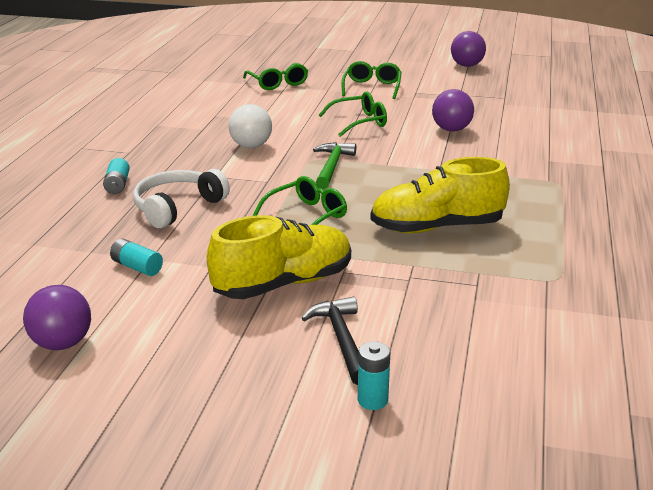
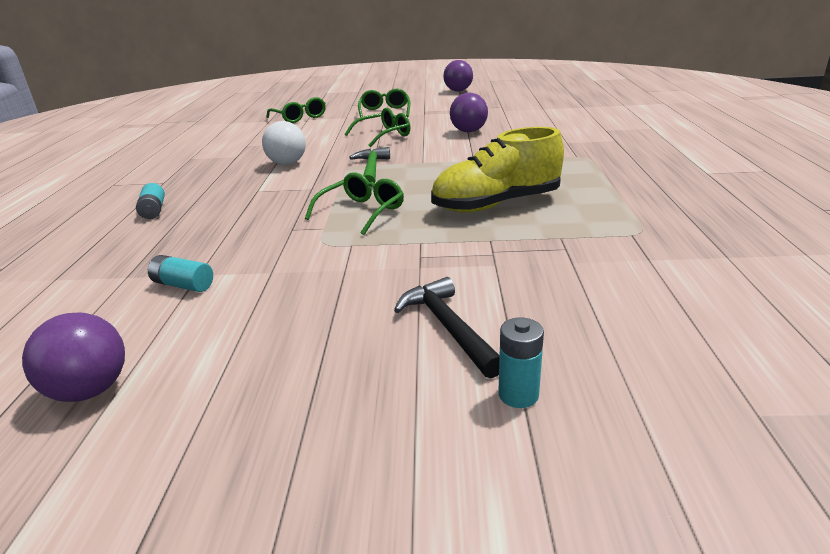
camera: 10 degrees left, 0 degrees up
white headphones [133,169,230,228] -> none
yellow shoe [207,215,351,299] -> none

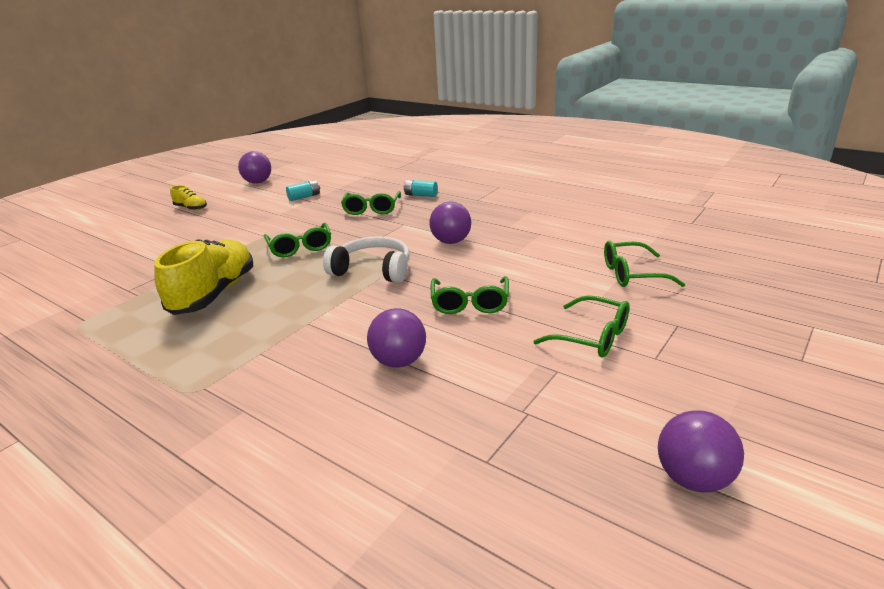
camera: 125 degrees right, 0 degrees up
white ball [262,121,306,165] -> purple ball [429,202,471,244]
green hammer [349,147,390,188] -> white headphones [323,237,410,283]
black hammer [394,277,500,378] -> none
turquoise battery [498,318,544,408] -> none
none -> yellow shoe [170,185,207,211]
none -> green glasses [341,191,401,215]

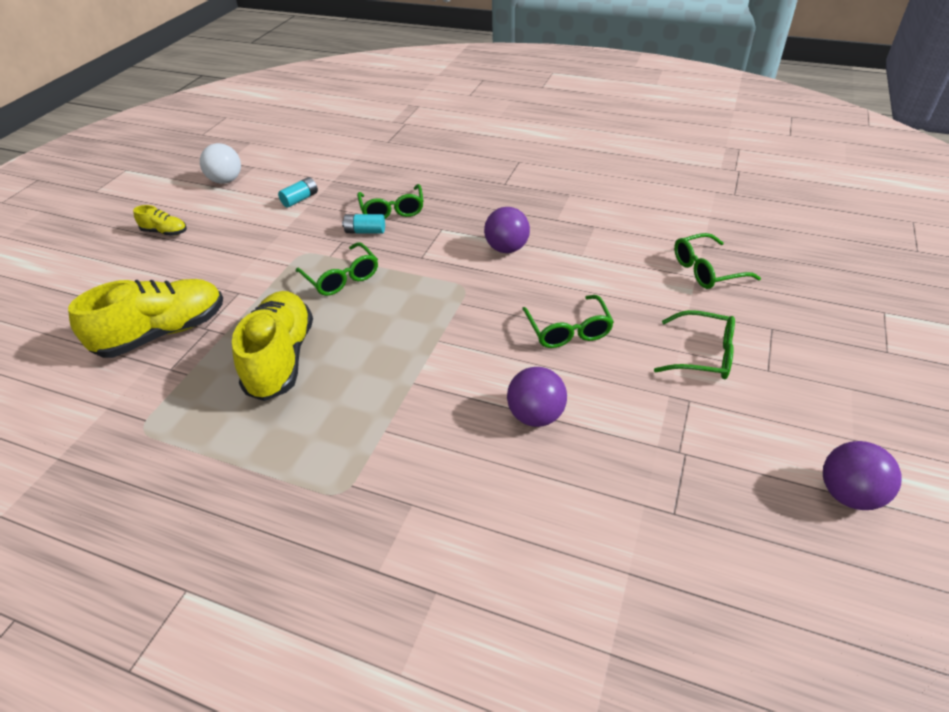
camera: 15 degrees left, 15 degrees up
purple ball [238,151,271,184] -> white ball [200,143,241,184]
white headphones [323,237,410,283] -> none
turquoise battery [404,180,438,197] -> turquoise battery moved to [342,214,385,233]
none -> yellow shoe [68,279,223,358]

